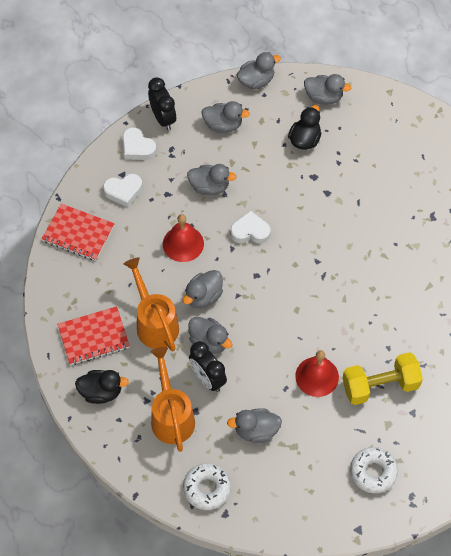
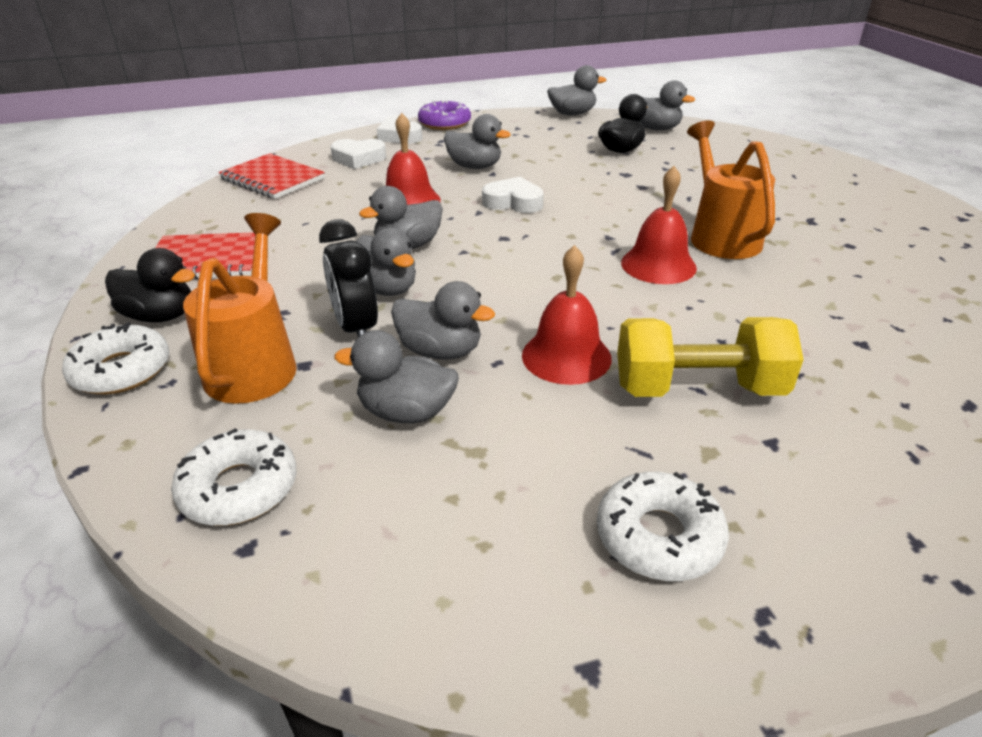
camera: 15 degrees right, 25 degrees down
orange watering can [124,257,179,351] -> orange watering can moved to [687,121,775,259]
black clock [148,77,176,131] -> purple donut [418,99,471,130]
grey duck [201,101,250,133] -> grey duck moved to [391,281,495,359]
none -> white donut [62,322,169,395]
none -> red bell [621,166,697,284]

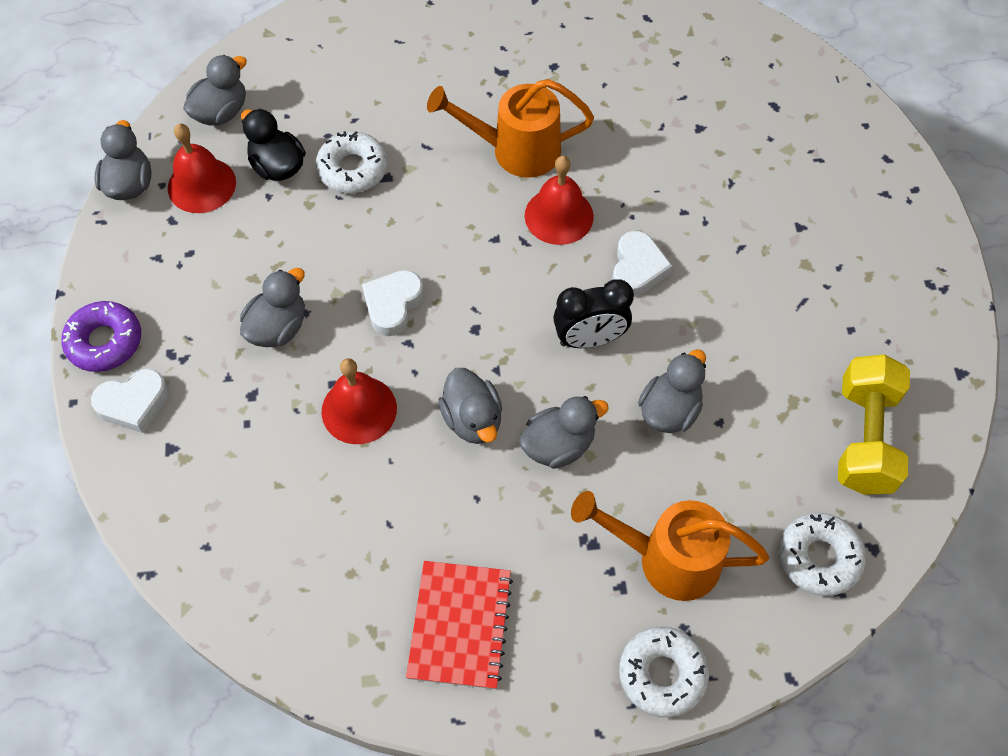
camera: 80 degrees left, 25 degrees up
black duck [105,248,195,323] -> none
red notebook [218,153,325,199] -> none
black clock [319,219,378,337] -> black clock moved to [553,279,634,348]
white heart [331,139,386,169] -> white heart moved to [612,231,673,297]
grey duck [334,330,459,423] -> none
red bell [522,245,612,385] -> red bell moved to [168,124,236,213]
white donut [597,472,729,581] -> white donut moved to [316,131,388,193]
yellow dumbbell [617,317,804,397] -> yellow dumbbell moved to [838,354,910,495]

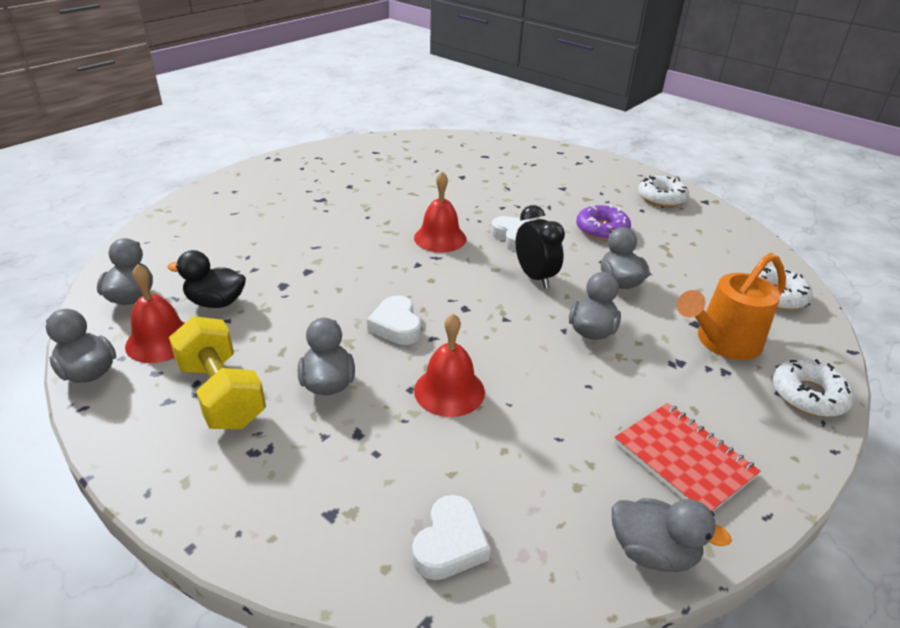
camera: 45 degrees left, 25 degrees down
purple donut [61,301,141,372] -> purple donut moved to [576,205,631,241]
white heart [91,368,169,433] -> white heart moved to [412,495,490,580]
white donut [316,131,388,193] -> white donut moved to [638,176,689,207]
orange watering can [427,79,594,178] -> none
grey duck [438,368,502,444] -> grey duck moved to [612,498,732,572]
black clock [553,279,634,348] -> black clock turned 60 degrees counterclockwise [516,205,565,289]
yellow dumbbell [838,354,910,495] -> yellow dumbbell moved to [169,316,266,429]

